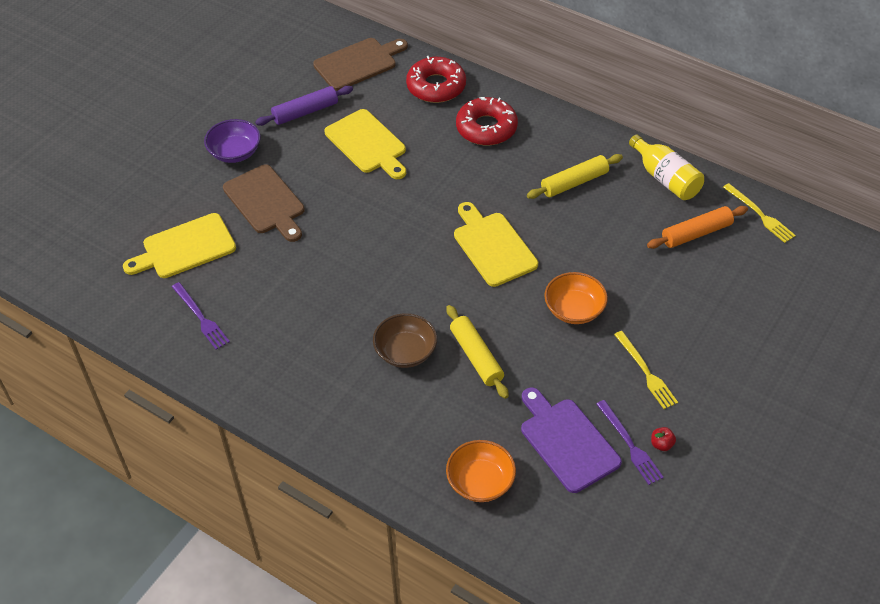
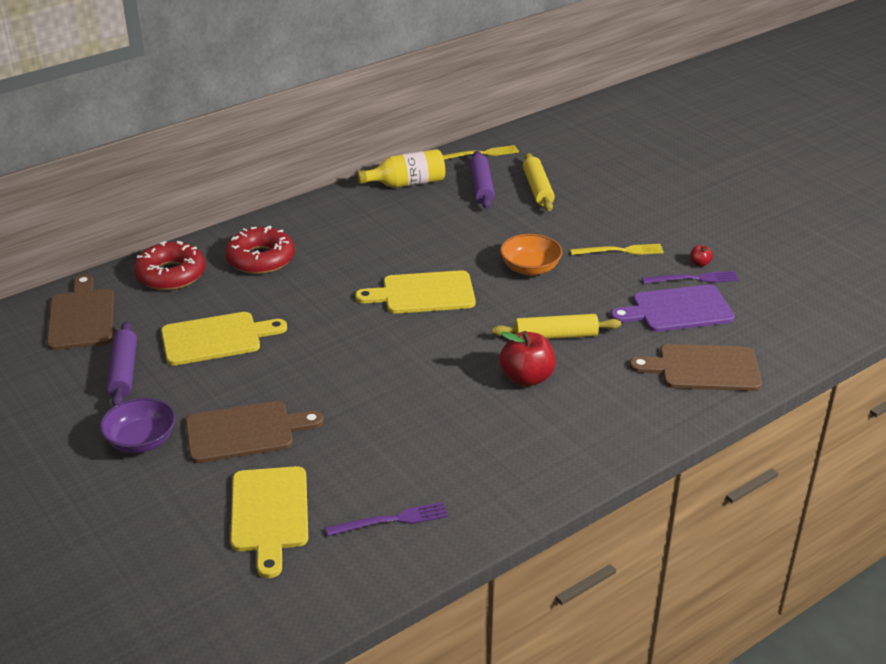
camera: 70 degrees left, 15 degrees down
brown bowl [373,313,437,368] -> red apple [499,331,556,387]
orange bowl [446,440,516,502] -> brown cutting board [629,344,762,391]
yellow rolling pin [527,154,623,199] -> yellow rolling pin moved to [523,153,555,211]
orange rolling pin [647,206,748,249] -> purple rolling pin [469,151,495,209]

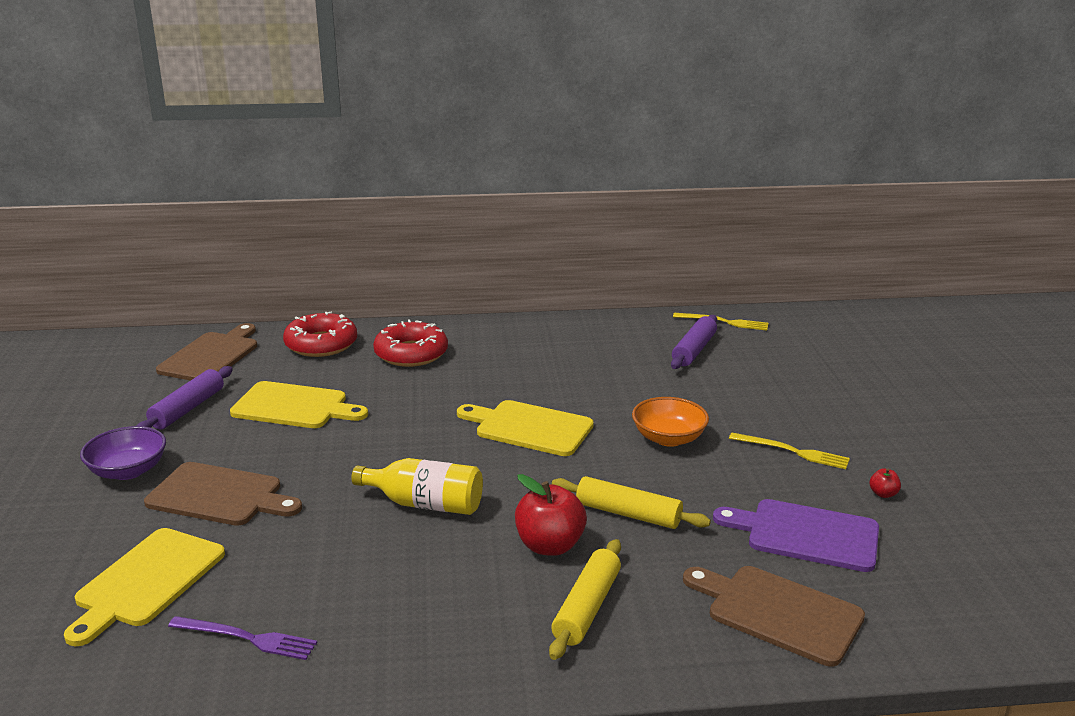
camera: 30 degrees right, 10 degrees down
yellow bottle [357,149,445,188] -> yellow bottle moved to [351,458,483,515]
yellow rolling pin [523,153,555,211] -> yellow rolling pin moved to [549,539,621,660]
purple fork [642,271,739,284] -> none

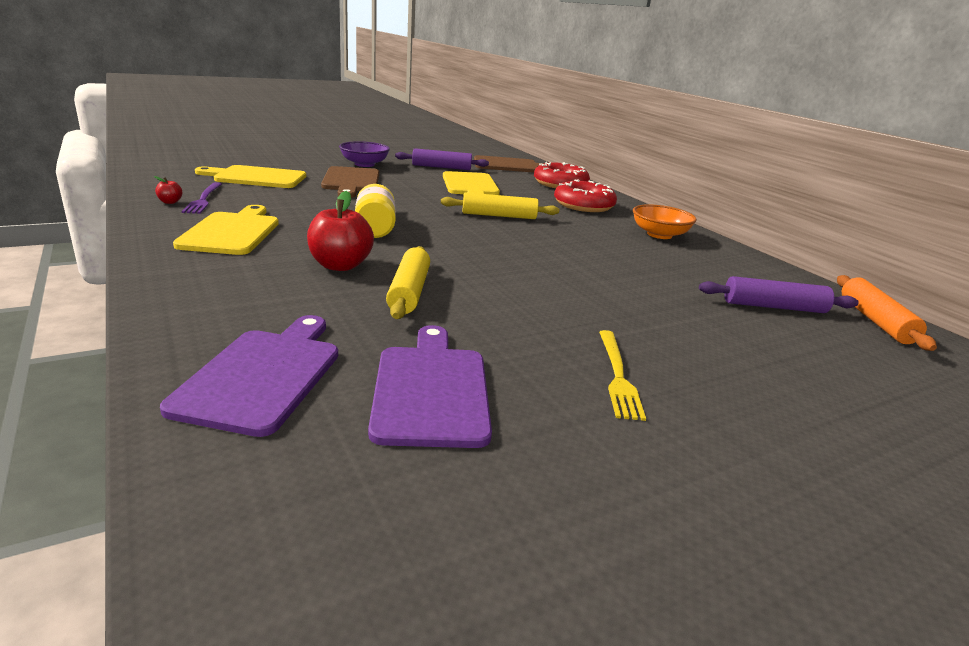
camera: 65 degrees right, 0 degrees up
yellow cutting board [457,400,594,456] -> yellow cutting board moved to [173,205,279,255]
yellow rolling pin [549,539,621,660] -> yellow rolling pin moved to [441,192,559,219]
orange bowl [632,397,709,447] -> orange bowl moved to [633,204,697,239]
yellow fork [673,313,768,331] -> orange rolling pin [837,275,937,351]
brown cutting board [683,566,865,666] -> purple cutting board [160,315,338,437]
red apple [870,468,901,498] -> red apple moved to [154,176,182,204]

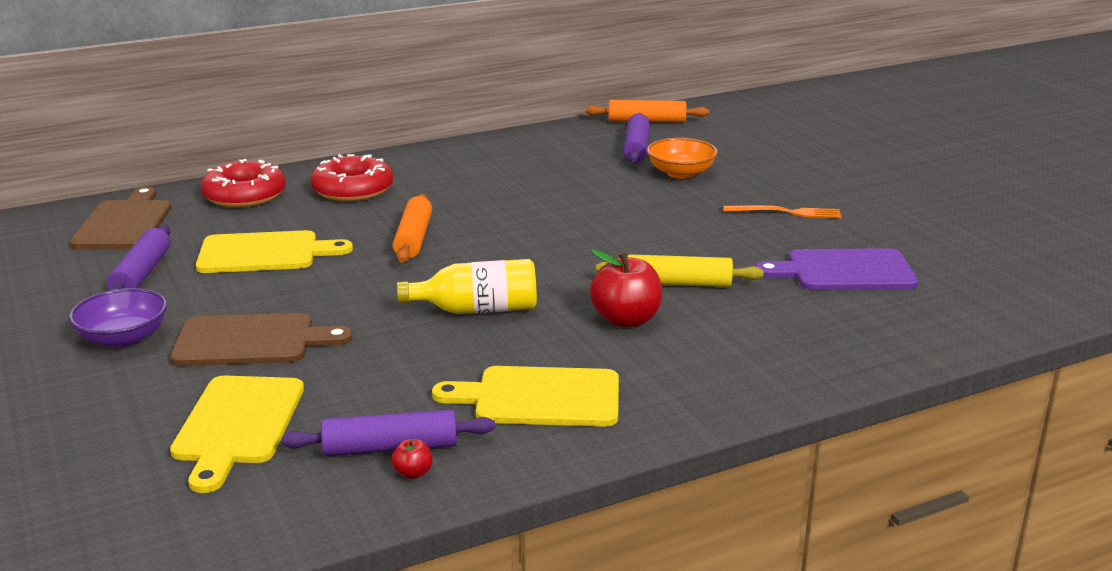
camera: 85 degrees left, 0 degrees up
purple cutting board [160,315,338,437] -> none
purple fork [181,182,222,214] -> purple rolling pin [282,409,495,456]
yellow rolling pin [441,192,559,219] -> orange rolling pin [393,194,432,263]
yellow fork [599,330,646,421] -> orange fork [723,205,841,218]
orange bowl [633,204,697,239] -> orange bowl moved to [647,138,718,179]

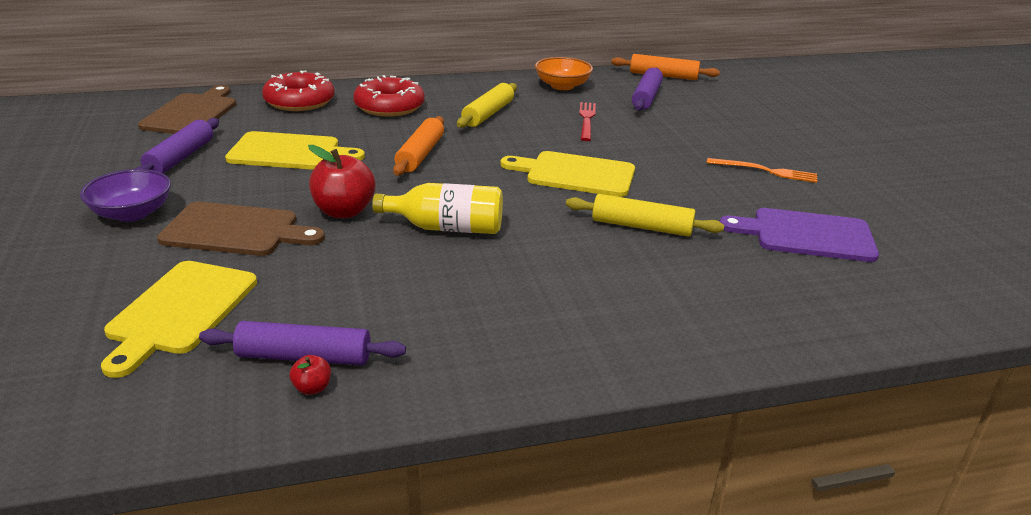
camera: 10 degrees right, 5 degrees up
yellow cutting board [432,366,619,427] -> yellow cutting board moved to [500,151,635,197]
red apple [590,250,662,328] -> red apple moved to [308,145,375,218]
orange bowl [647,138,718,179] -> orange bowl moved to [535,57,593,90]
none -> yellow rolling pin [457,83,517,128]
none -> red fork [579,102,596,141]

